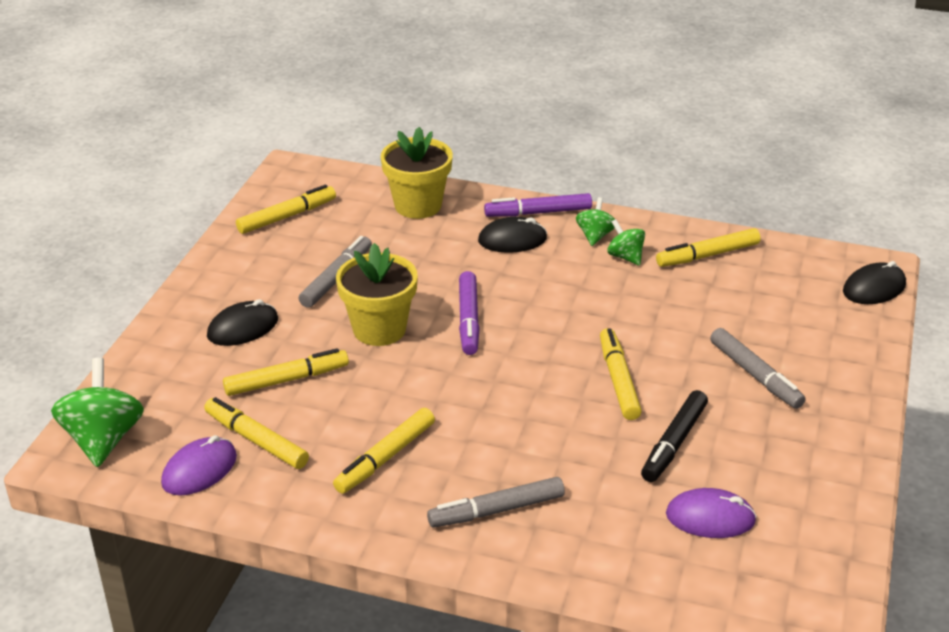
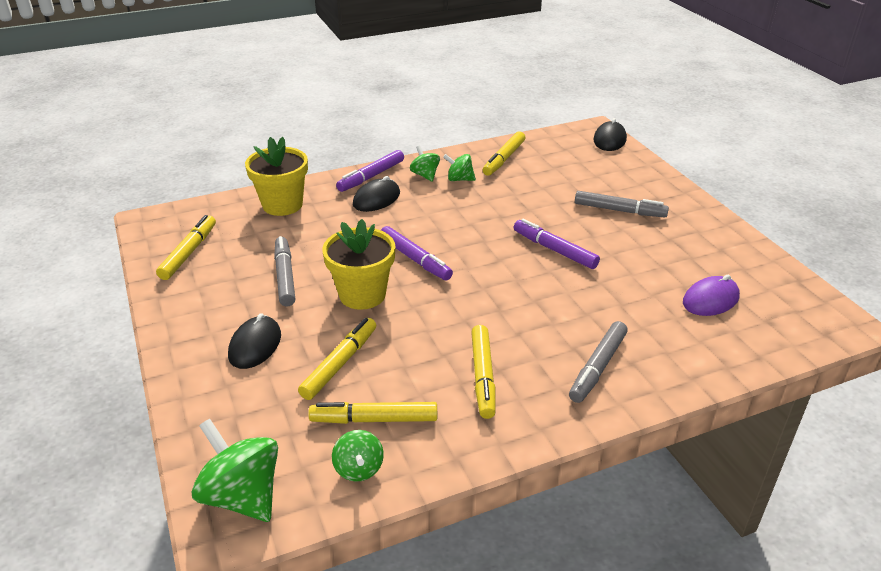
camera: 40 degrees left, 0 degrees up
purple mouse [161,435,237,496] -> green spinning top [332,430,384,482]
yellow marker [600,328,642,420] -> purple marker [514,219,600,269]
black marker [641,390,708,482] -> none

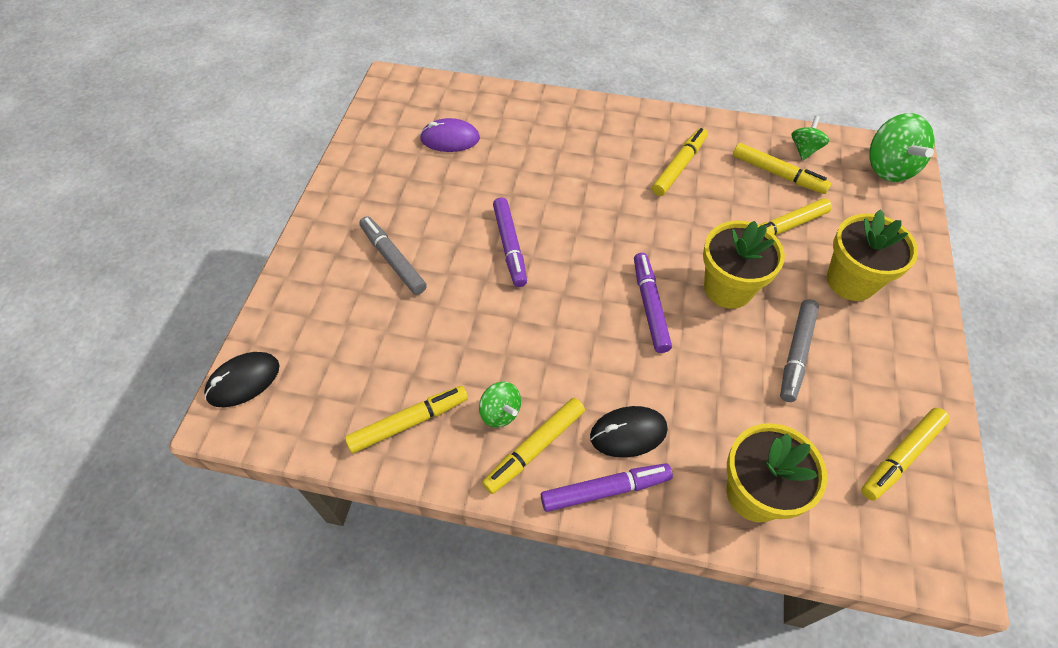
camera: 145 degrees left, 20 degrees up
black mouse [228,313,281,369] -> yellow flower pot [827,209,918,301]
green spinning top [410,146,440,182] -> yellow marker [482,398,585,494]
grey marker [569,321,628,403] -> none

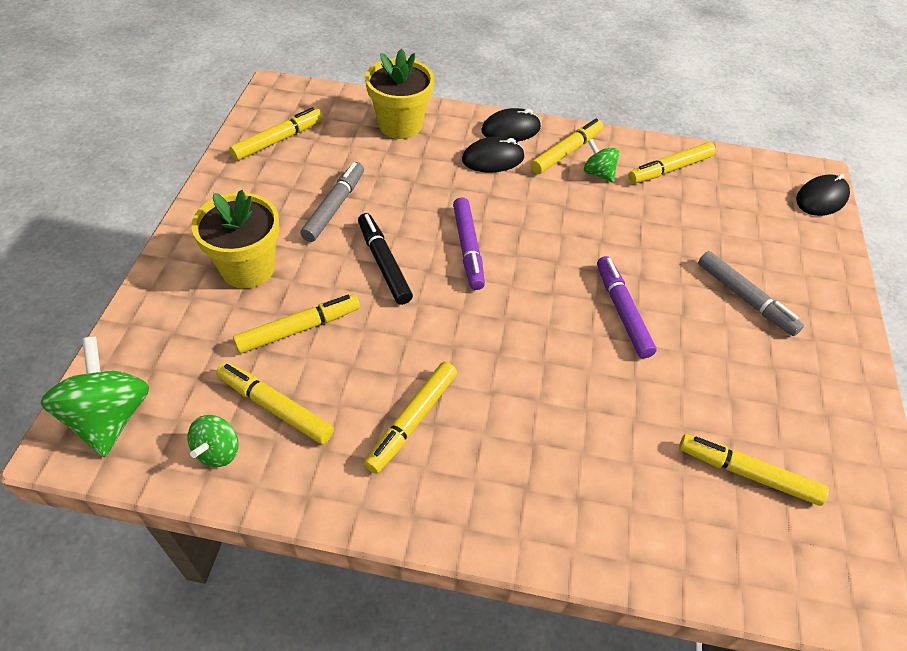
camera: 175 degrees right, 5 degrees down
purple mouse [420,118,480,152] -> yellow marker [679,434,829,506]
purple marker [541,463,673,512] -> black mouse [481,108,541,142]
yellow flower pot [703,221,785,309] -> black marker [358,213,413,305]

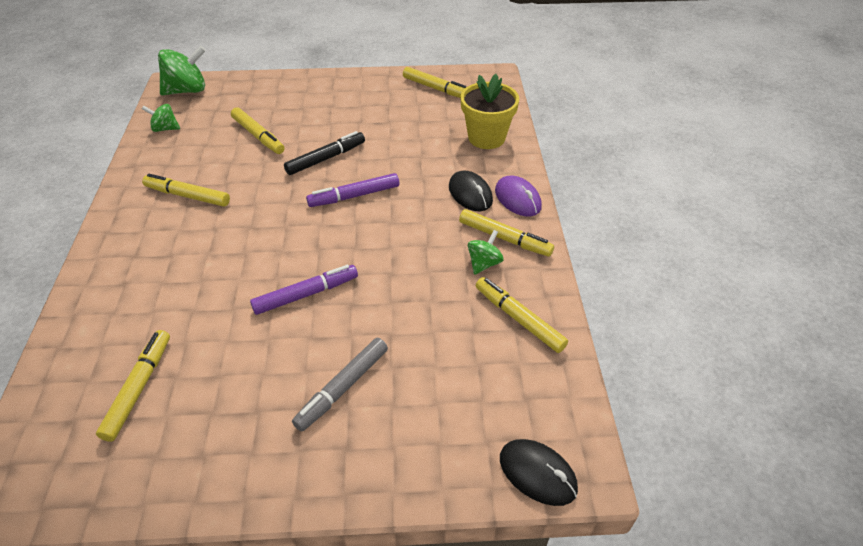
camera: 80 degrees right, 5 degrees down
yellow flower pot [192,190,280,288] -> none
yellow marker [216,362,334,444] -> none
grey marker [300,162,364,242] -> none
black mouse [481,108,541,142] -> purple mouse [495,176,542,216]

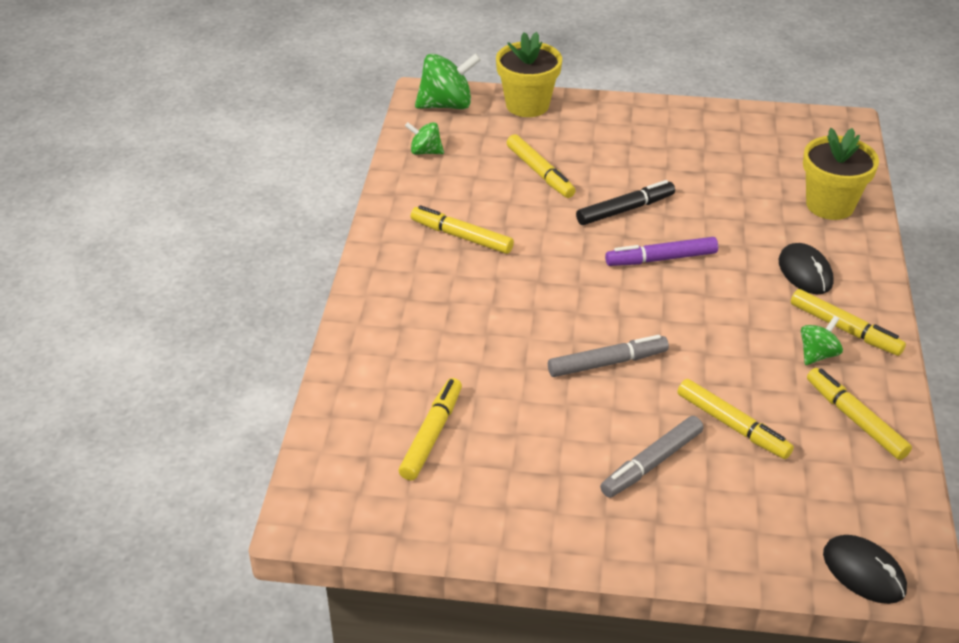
camera: 10 degrees right, 5 degrees down
purple marker [250,265,358,315] -> grey marker [548,335,669,377]
yellow marker [403,67,466,98] -> yellow marker moved to [678,379,794,459]
purple mouse [495,176,542,216] -> none
none -> yellow flower pot [496,32,562,117]

